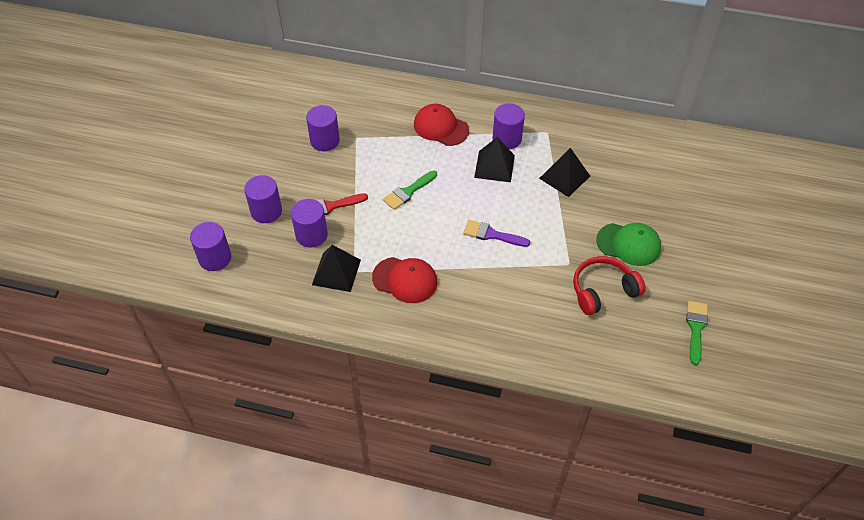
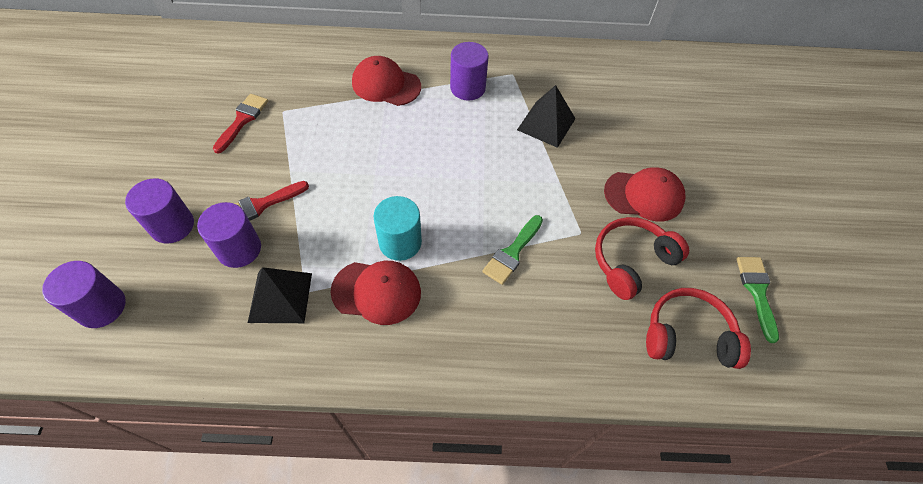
camera: 15 degrees left, 5 degrees up
purple cylinder [306,105,340,151] -> red brush [213,94,268,154]
green brush [383,170,437,210] -> green brush moved to [482,215,543,285]
purple brush [463,220,530,247] -> none
black pyramid [474,137,515,182] -> none
green cap [596,223,661,266] -> red cap [604,167,685,222]
none -> turquoise cylinder [374,196,422,261]
none -> red headphones [646,288,751,369]

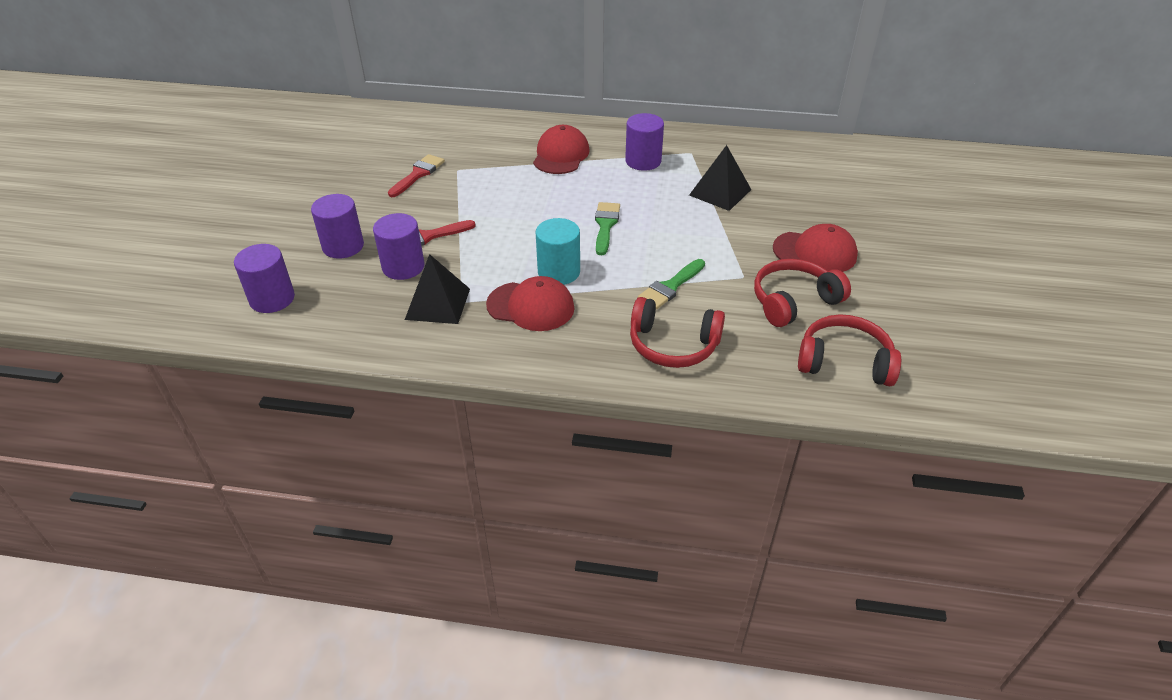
camera: 10 degrees right, 15 degrees down
red cap [352,56,421,106] -> red cap turned 75 degrees clockwise [533,125,590,174]
green brush [736,257,779,343] -> green brush moved to [595,202,620,255]
none -> red headphones [630,297,725,368]

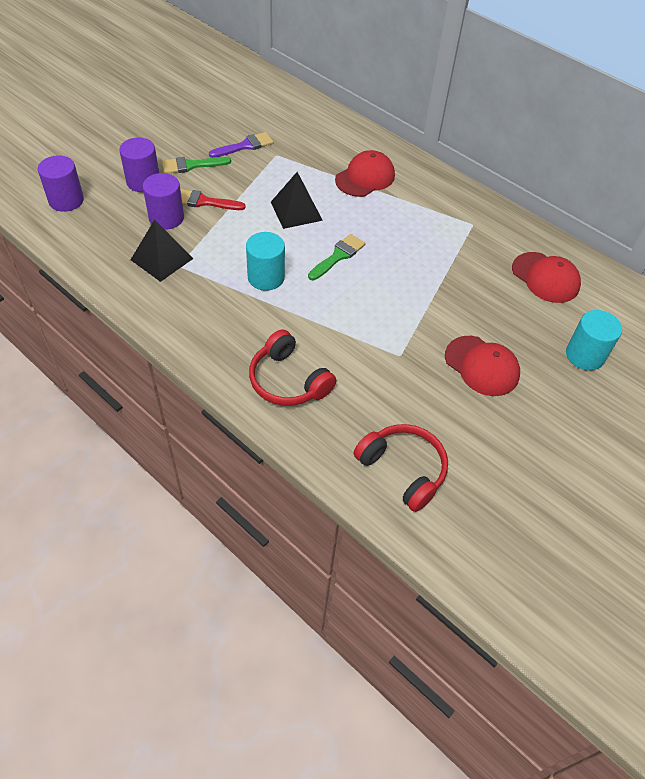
camera: 30 degrees right, 10 degrees up
red brush [388,154,445,197] -> purple brush [209,132,273,158]
red cap [486,276,575,331] -> red cap moved to [512,252,581,303]
purple cylinder [625,113,664,171] -> none
green brush [638,259,705,309] -> green brush moved to [162,157,231,174]
black pyramid [689,145,751,211] -> black pyramid moved to [271,172,323,229]
red headphones [754,259,851,327] -> none
none -> turquoise cylinder [566,310,622,371]

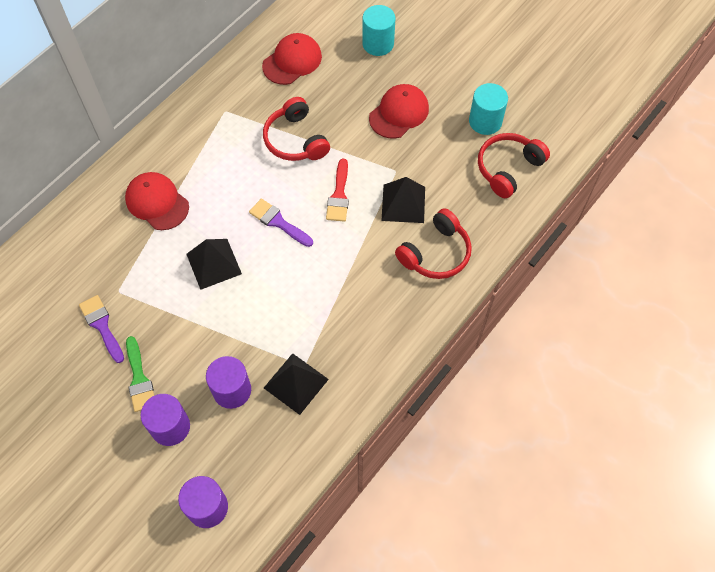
camera: 90 degrees left, 10 degrees up
red brush [180,189,246,210] -> red brush moved to [326,159,349,222]
turquoise cylinder [246,232,285,291] -> turquoise cylinder moved to [469,83,508,135]
green brush [308,234,365,280] -> purple brush [249,198,313,247]
none -> red headphones [263,97,330,161]
none -> black pyramid [381,177,425,223]

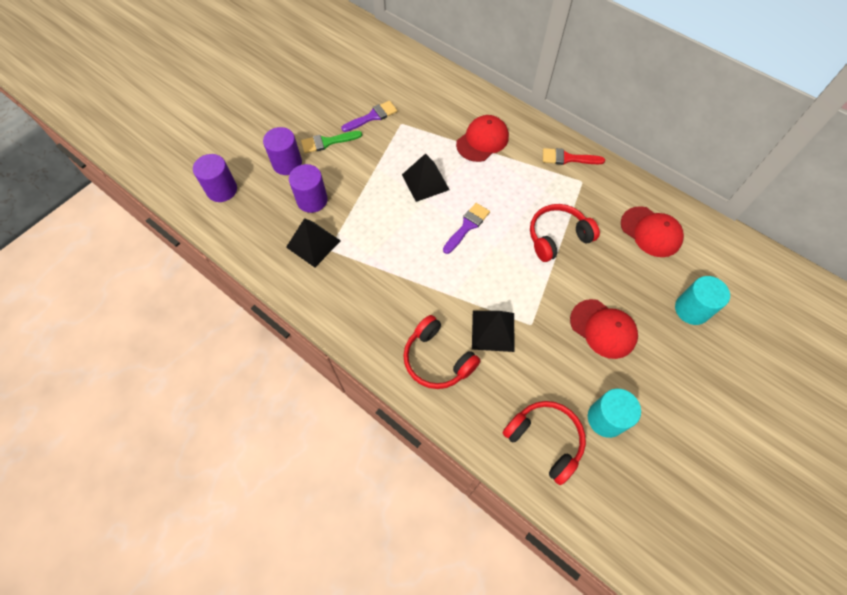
camera: 90 degrees right, 0 degrees up
red brush [326,159,349,222] -> red brush moved to [543,148,605,165]

